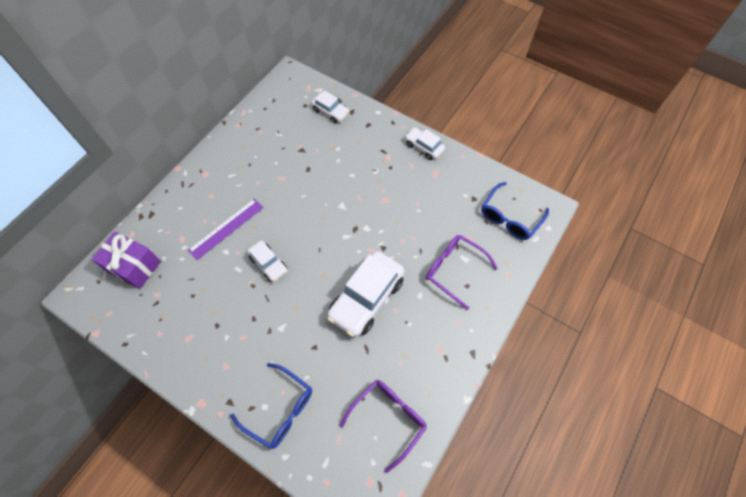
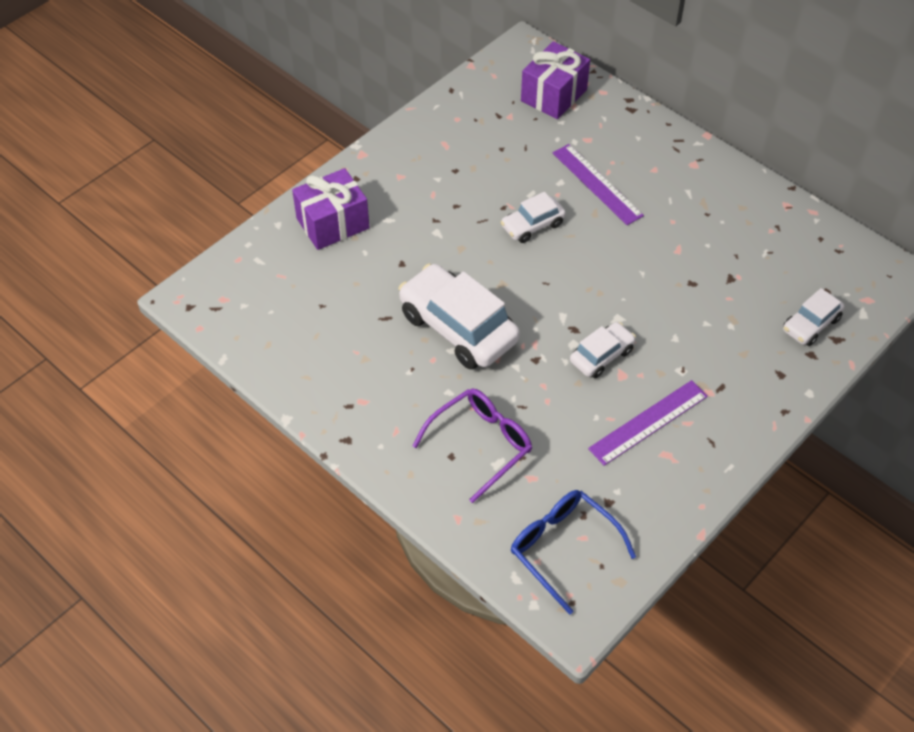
camera: 100 degrees right, 10 degrees down
blue glasses [230,363,312,449] -> purple gift [292,168,370,250]
purple glasses [340,380,427,473] -> none
white car [405,127,445,160] -> white car moved to [570,322,636,378]
none -> purple ruler [588,380,708,466]

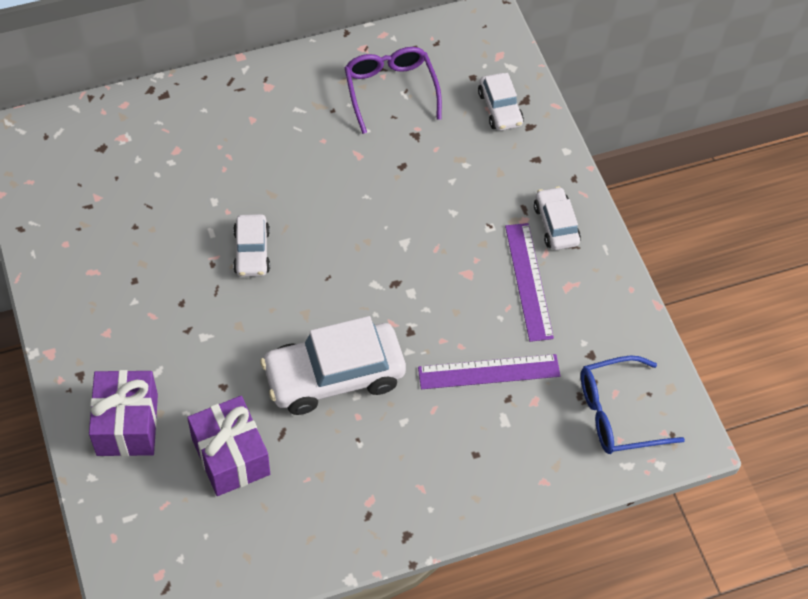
camera: 65 degrees left, 5 degrees up
purple glasses [413,388,532,503] -> purple glasses moved to [344,47,442,134]
purple gift [521,41,590,119] -> purple gift moved to [187,396,270,496]
purple ruler [553,144,644,225] -> purple ruler moved to [418,354,560,389]
white car [570,322,636,378] -> white car moved to [534,186,581,250]

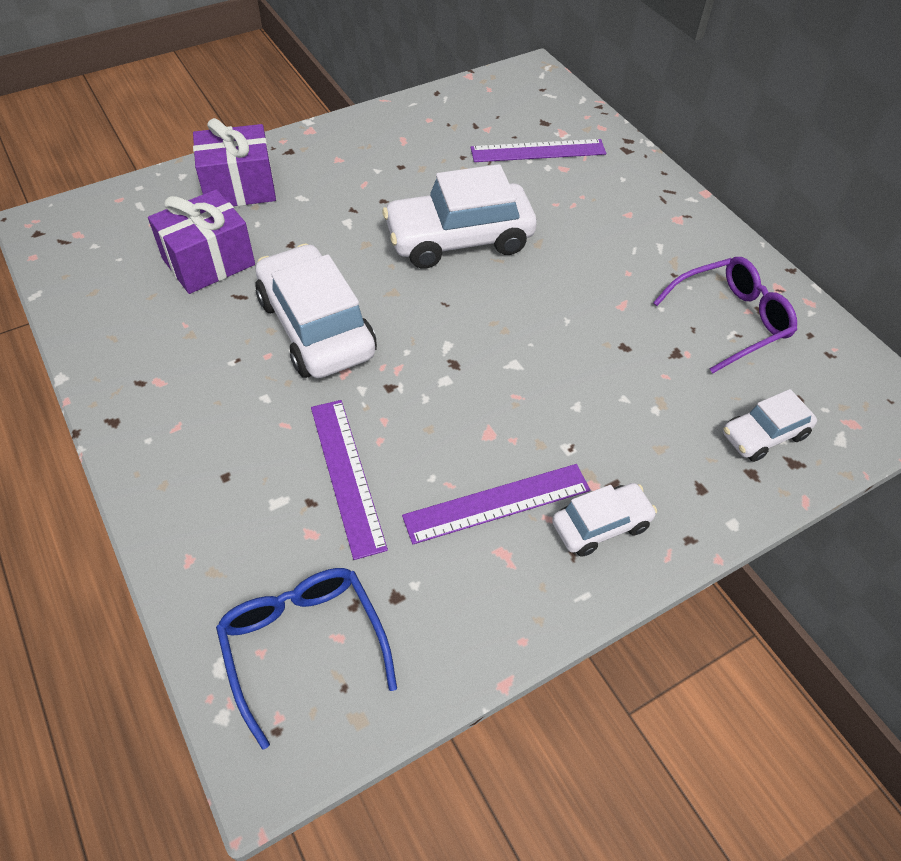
camera: 80 degrees right, 5 degrees down
white car [233,214,270,277] -> white car [382,164,537,269], size x1.87
none -> purple ruler [471,139,606,162]

